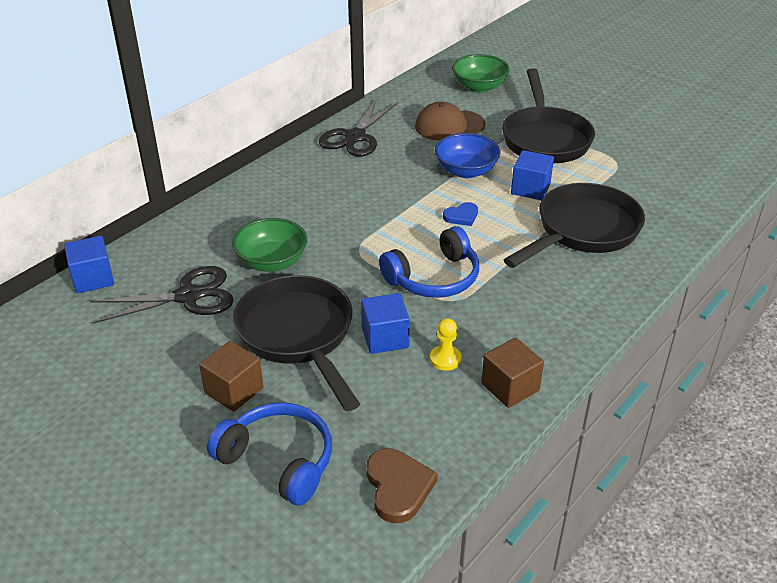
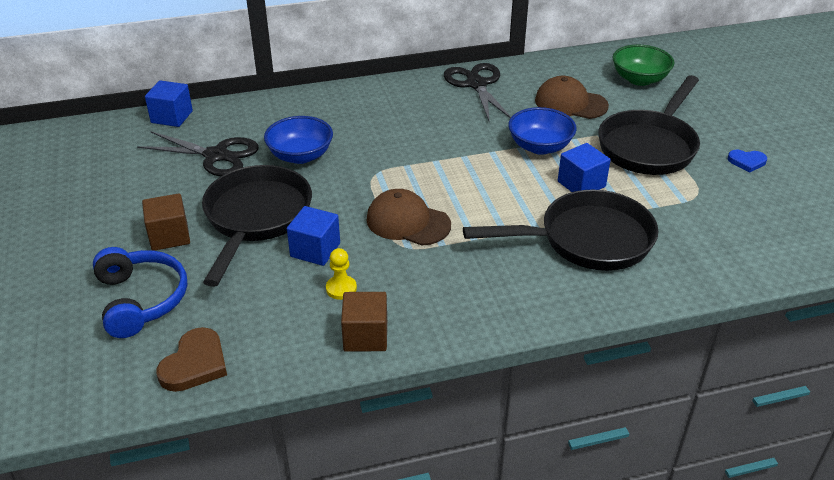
camera: 35 degrees right, 0 degrees up
green bowl [232,218,307,272] -> blue bowl [264,116,333,164]
black scissors [319,100,397,157] -> black scissors turned 105 degrees clockwise [444,63,511,123]
blue headphones [379,226,479,298] -> brown cap [366,189,451,245]
blue heart [443,202,478,226] -> blue heart moved to [728,150,767,172]

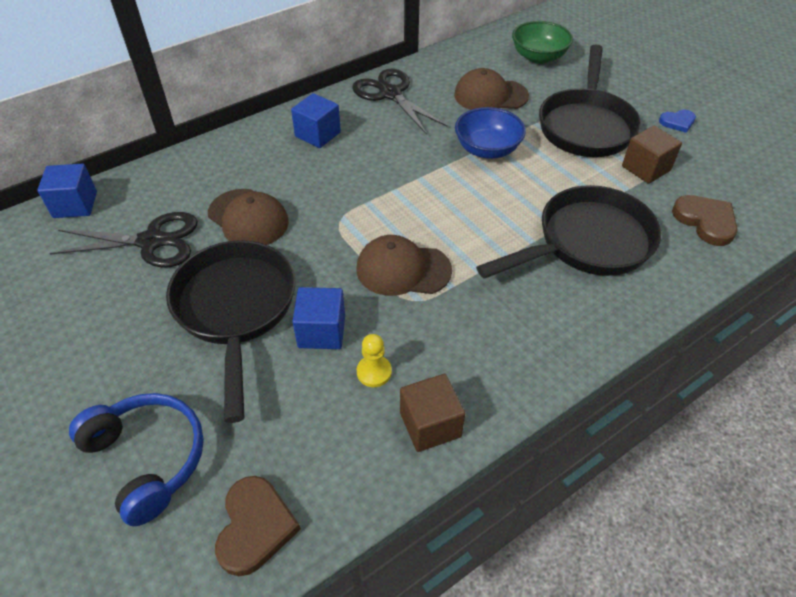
camera: 20 degrees left, 10 degrees up
brown cube [142,193,190,251] -> brown cube moved to [622,126,682,184]
blue bowl [264,116,333,164] -> brown cap [208,189,289,245]
blue cube [558,143,611,192] -> blue cube moved to [291,93,341,148]
none -> brown heart [672,195,738,246]

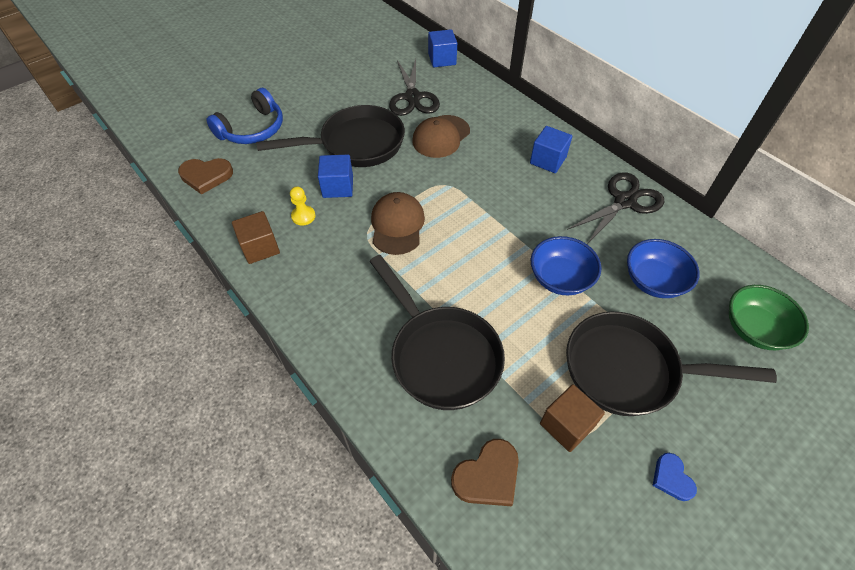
camera: 85 degrees right, 5 degrees up
brown cap [454,68,529,110] -> blue bowl [627,239,700,298]

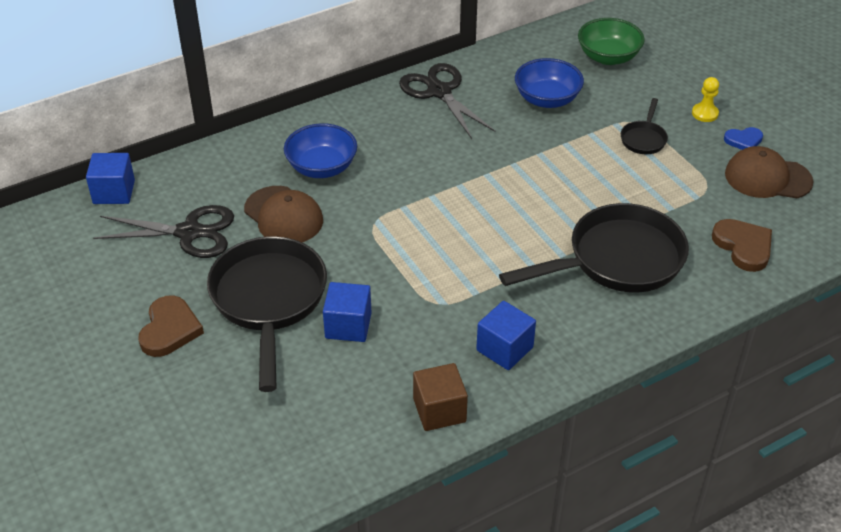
camera: 80 degrees left, 10 degrees down
brown heart [178,158,233,195] -> brown heart moved to [138,295,204,357]
blue headphones [206,88,283,144] -> none
yellow pawn [290,186,315,226] -> yellow pawn moved to [692,77,719,122]
brown cap [371,192,425,255] -> brown cap moved to [725,146,814,198]
blue cube [530,126,572,173] -> blue cube moved to [476,301,536,370]
blue bowl [531,236,601,295] -> blue bowl moved to [284,123,357,178]
brown cube [540,384,605,452] -> none
black pan [566,312,777,416] -> black pan [621,98,668,154], size x0.45

